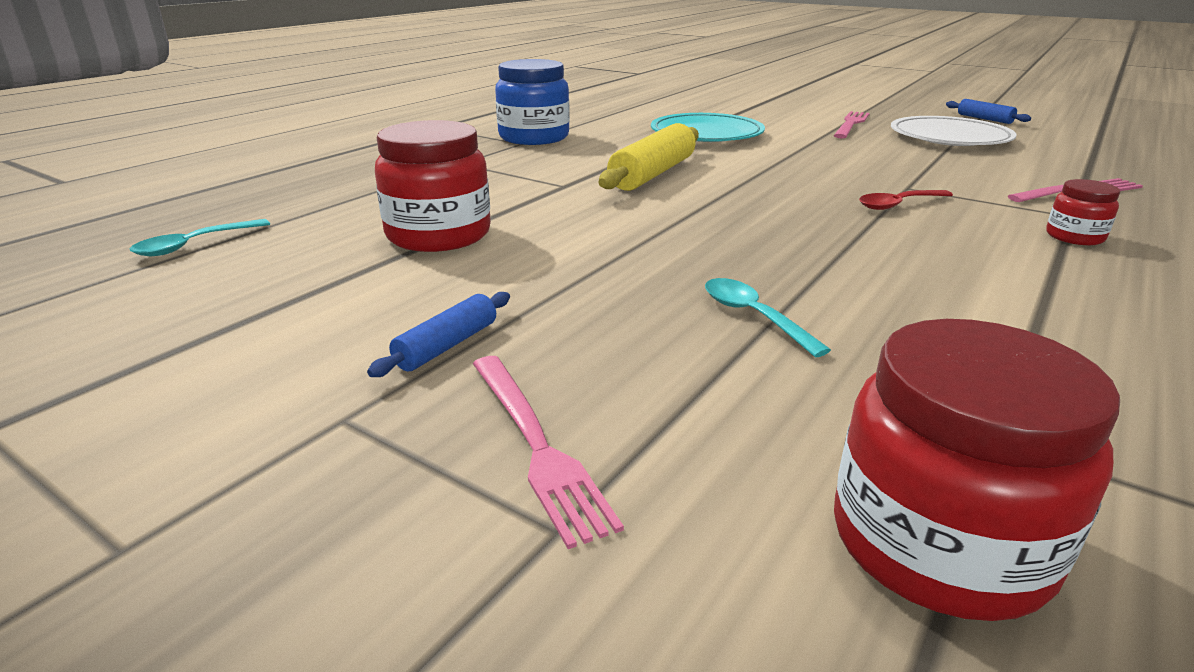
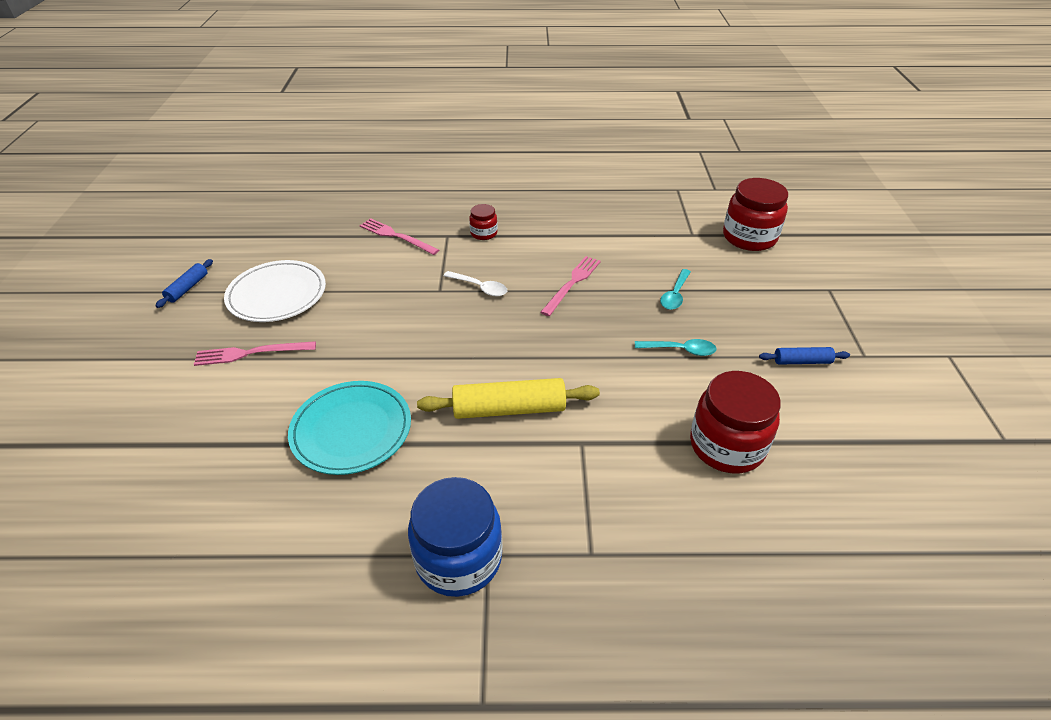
camera: 125 degrees left, 15 degrees up
turquoise spoon [130,219,270,256] -> turquoise spoon moved to [635,339,717,356]
pink fork [473,356,624,549] -> pink fork moved to [540,256,601,316]
red spoon [859,190,953,210] -> white spoon [444,271,507,296]

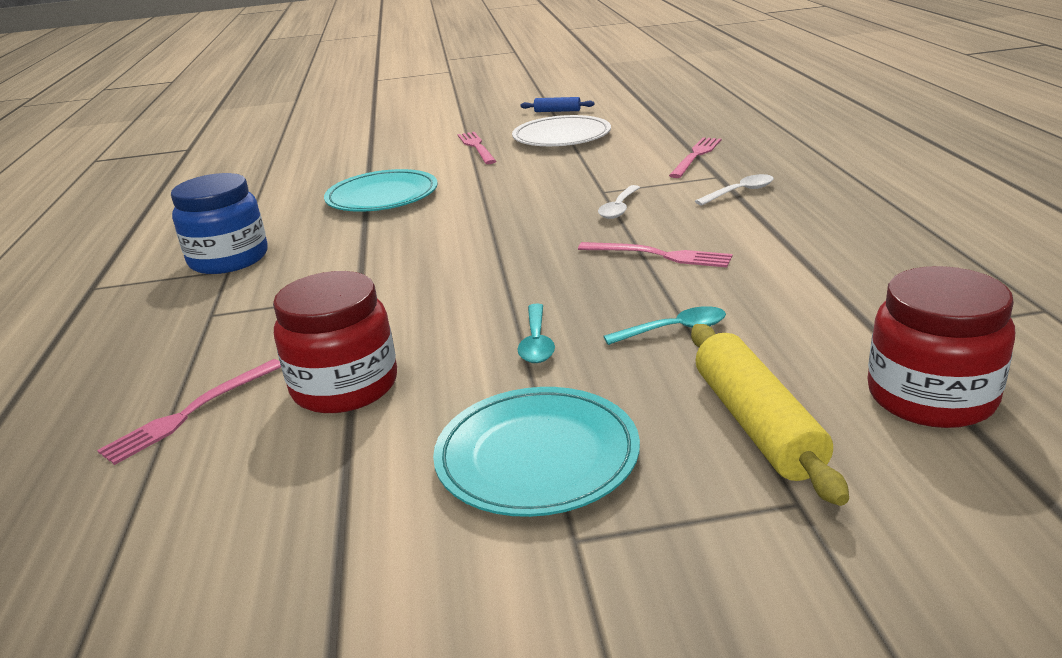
camera: 85 degrees right, 15 degrees down
yellow rolling pin [417,378,600,419] -> yellow rolling pin moved to [691,324,849,506]
red jar [469,204,498,240] -> white spoon [695,174,774,205]
turquoise spoon [660,269,691,310] -> turquoise spoon turned 150 degrees clockwise [603,306,726,345]
blue rolling pin [759,347,850,365] -> turquoise plate [433,387,640,517]
none -> pink fork [97,359,281,465]

